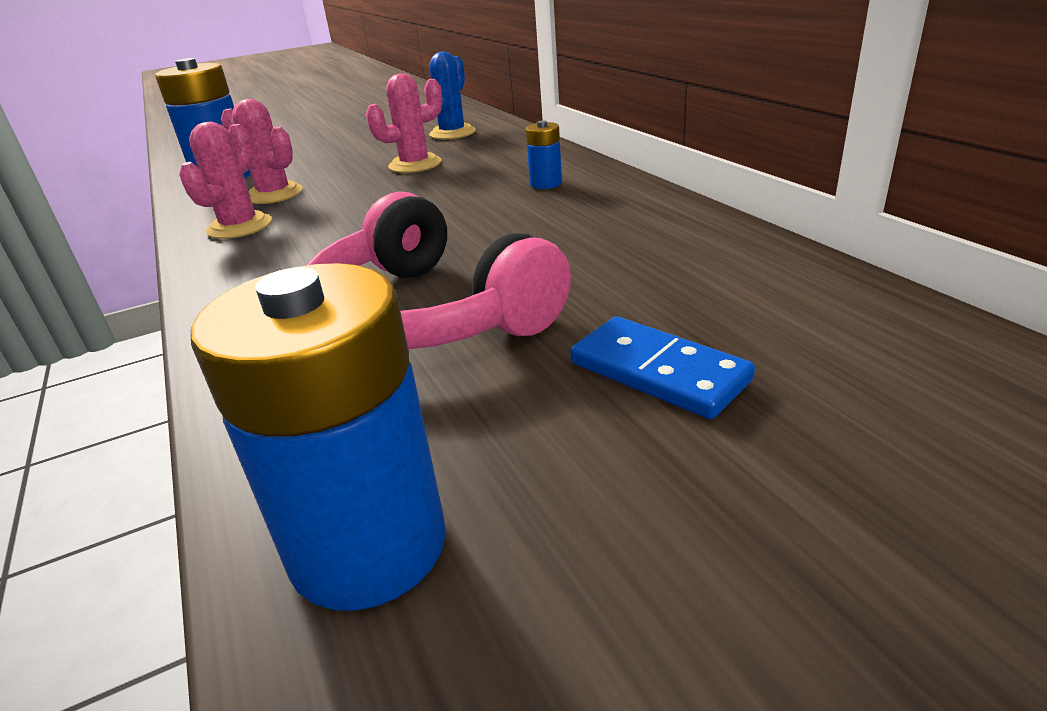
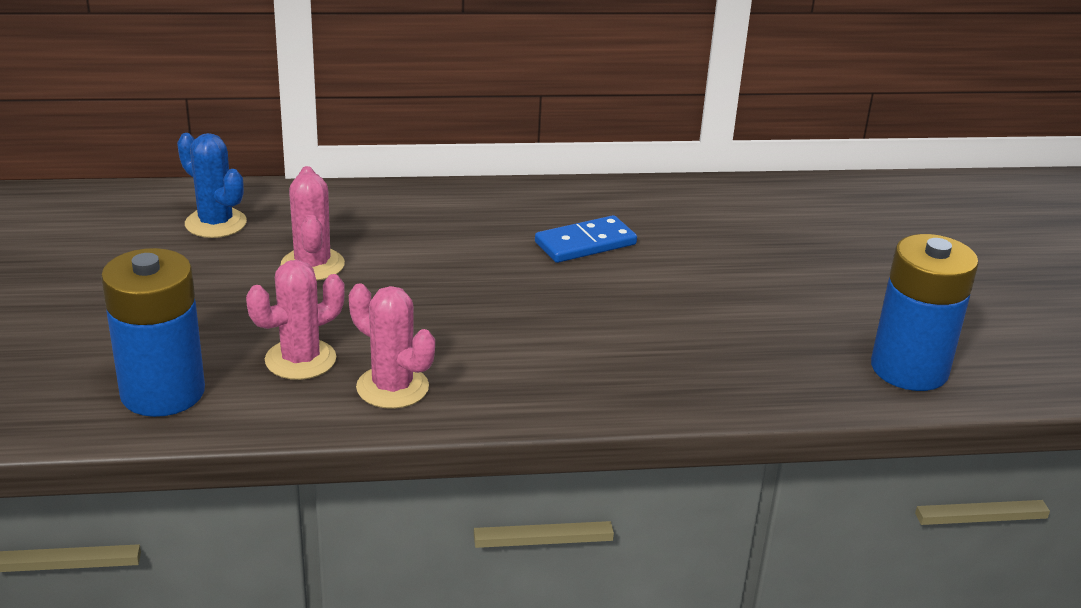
camera: 75 degrees left, 0 degrees up
pink headphones [306,191,571,349] -> none
blue battery [525,120,562,189] -> none
blue domino [570,316,755,419] -> blue domino moved to [535,215,637,263]

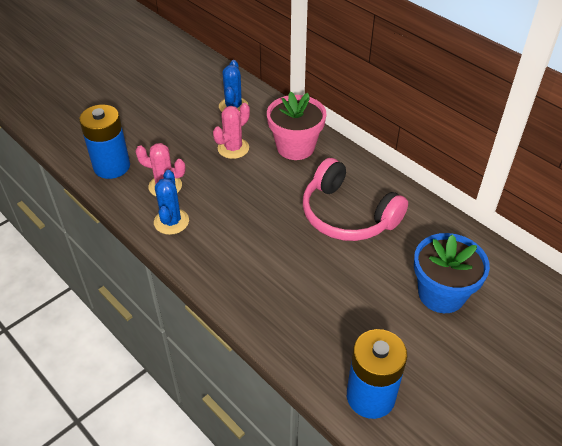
camera: 55 degrees right, 15 degrees up
pink cactus [349,283,435,409] -> blue cactus [154,170,189,235]
blue domino [535,215,637,263] -> pink headphones [303,158,408,241]
none -> pink flower pot [267,92,326,160]
none -> blue flower pot [414,233,490,313]

